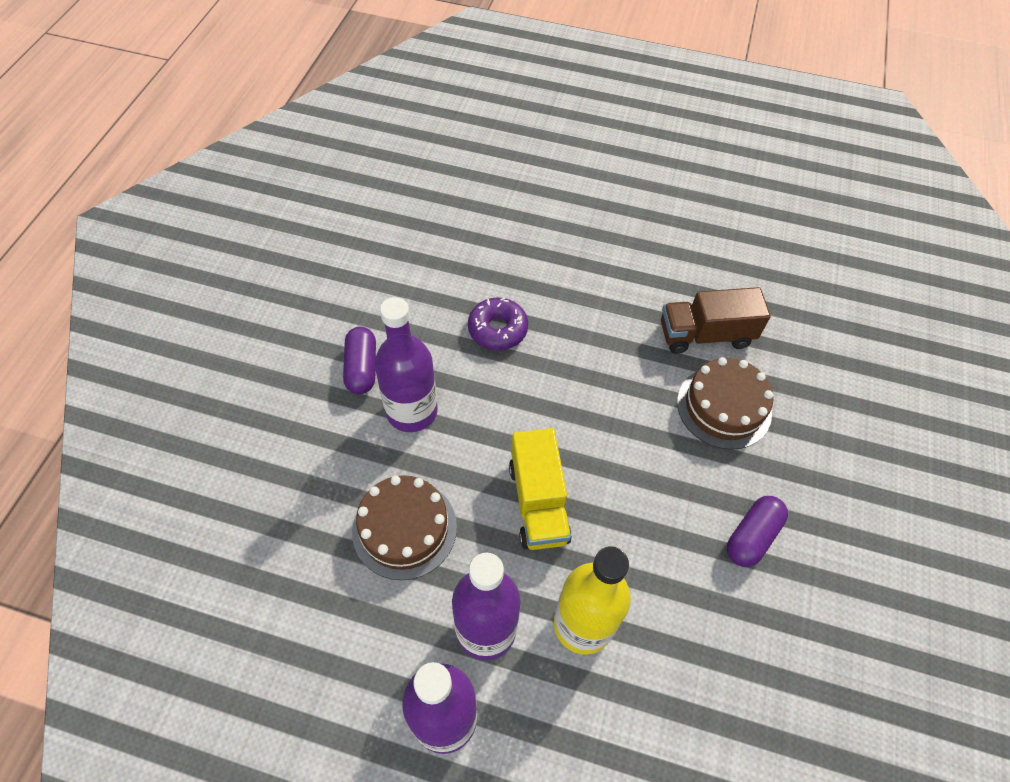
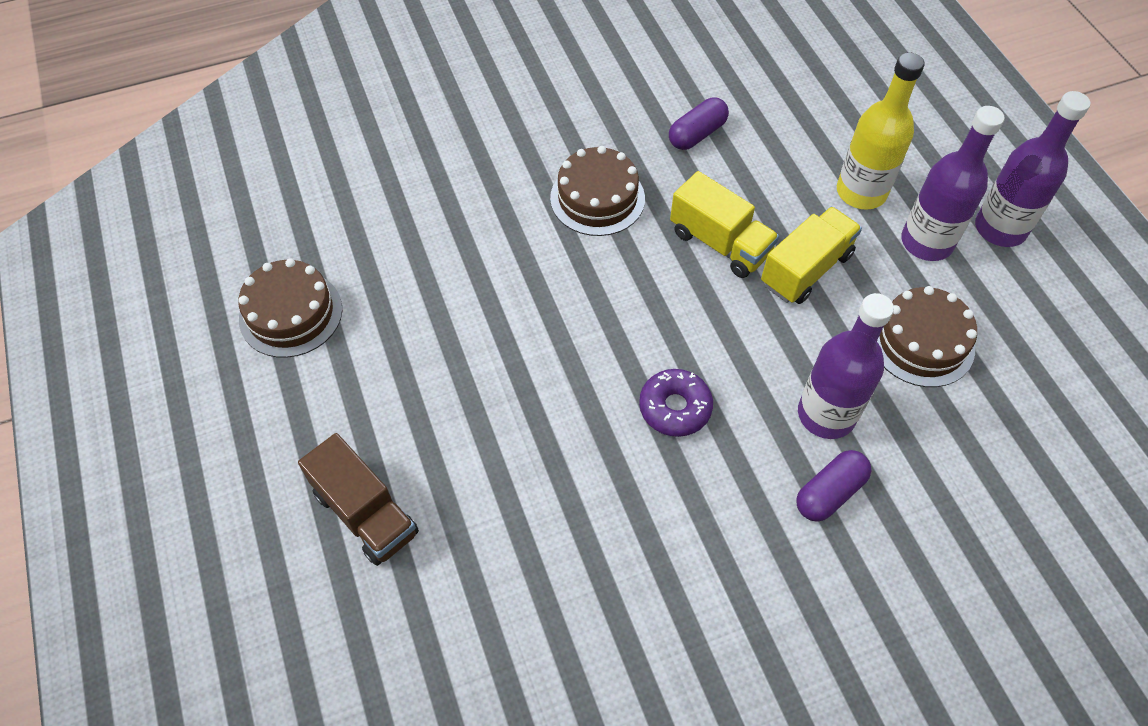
camera: 125 degrees left, 0 degrees up
brown truck [661,287,771,354] -> brown truck moved to [298,433,419,566]
purple capsule [727,496,788,567] -> purple capsule turned 45 degrees counterclockwise [669,97,729,150]
none -> brown cake [238,258,342,358]
none -> yellow truck [670,171,779,278]

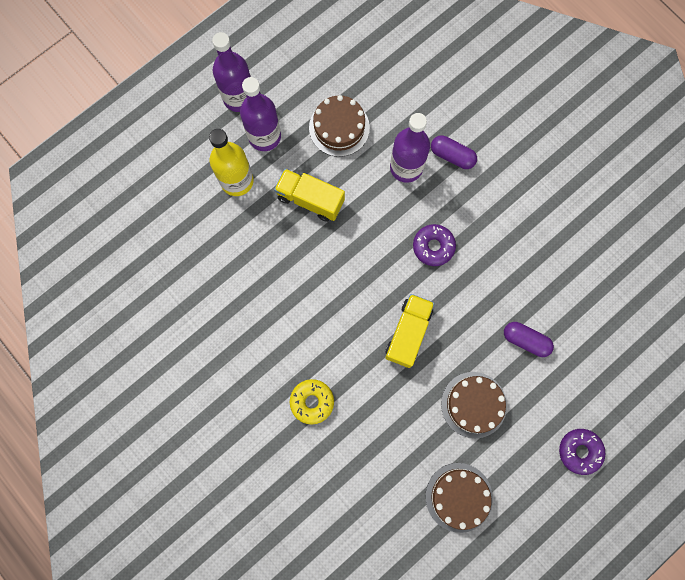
camera: 110 degrees left, 20 degrees up
brown truck [298,433,419,566] -> none
brown cake [550,146,645,236] -> brown cake moved to [441,372,507,438]
purple capsule [669,97,729,150] -> purple capsule moved to [504,322,554,357]
yellow truck [670,171,779,278] -> yellow truck moved to [385,294,434,368]
none -> yellow donut [290,379,334,424]
none -> purple donut [559,429,605,475]

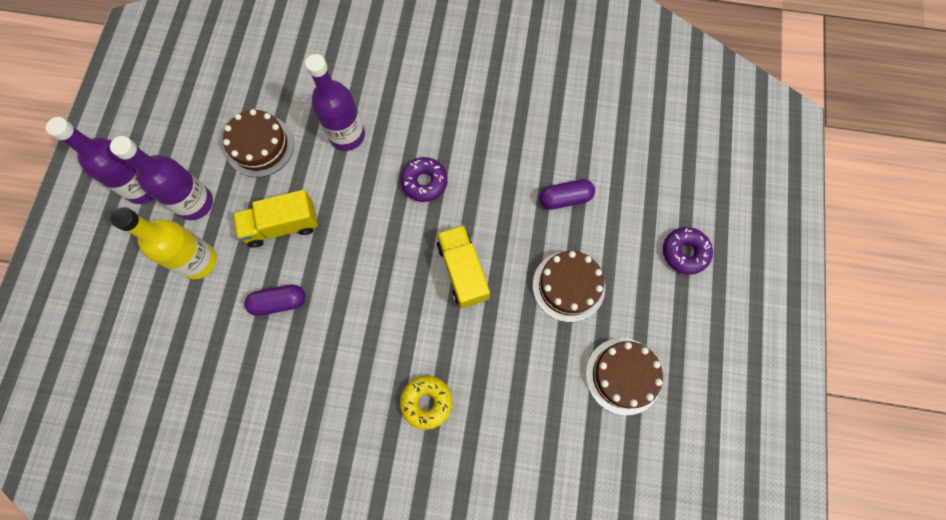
camera: 40 degrees left, 5 degrees down
purple capsule [431,135,477,169] -> purple capsule moved to [244,284,305,316]

